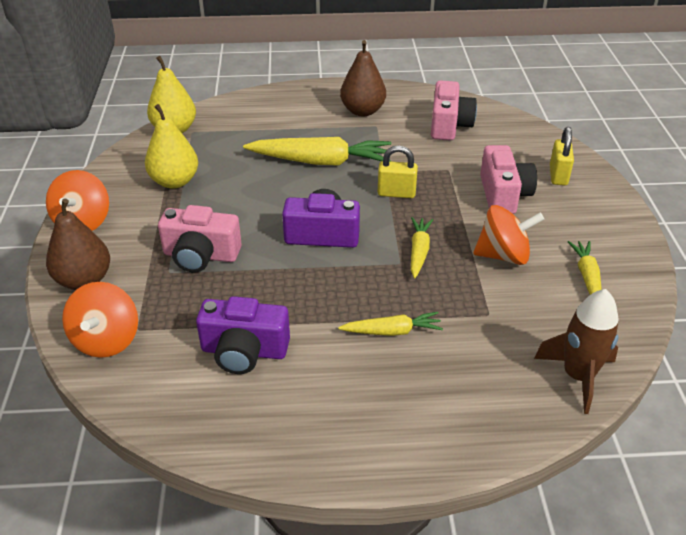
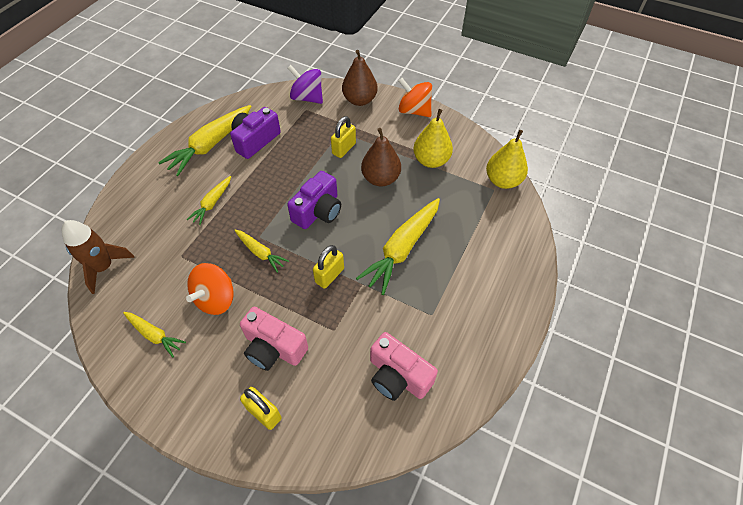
camera: 120 degrees right, 15 degrees up
orange spinning top [62,282,138,358] -> purple spinning top [288,65,323,104]
pink camera [158,205,242,272] -> yellow padlock [331,116,356,158]
brown pear [340,40,386,116] -> brown pear moved to [361,128,401,187]
none -> yellow carrot [158,105,251,176]

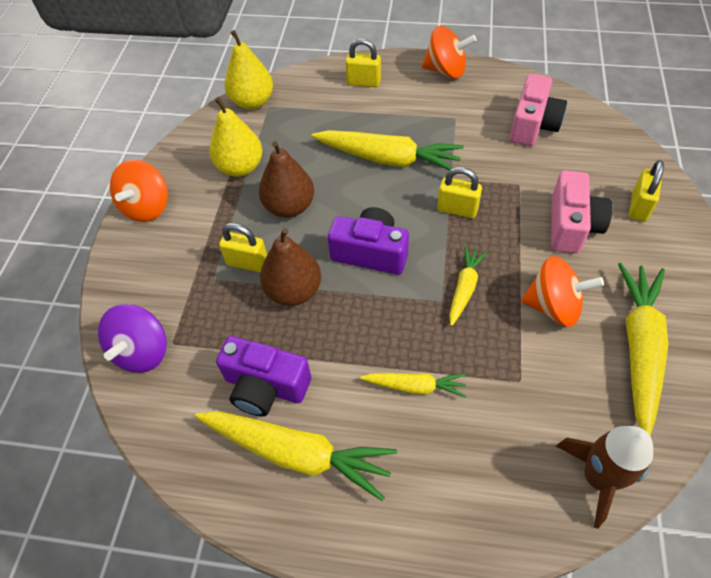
camera: 105 degrees left, 0 degrees up
yellow carrot [123,312,186,358] -> yellow carrot [618,263,668,436], size x1.86
brown pear [342,50,378,106] -> brown pear moved to [260,228,321,306]
none -> yellow padlock [345,38,381,87]
none -> orange spinning top [422,26,477,79]

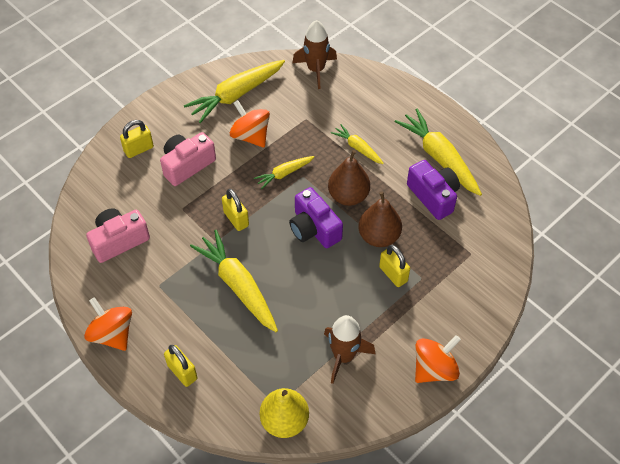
camera: 145 degrees left, 0 degrees up
purple spinning top [98,304,167,373] -> none
yellow pear [209,97,263,177] -> brown rocket [324,315,376,384]
brown pear [259,141,314,218] -> brown pear moved to [328,150,370,206]

